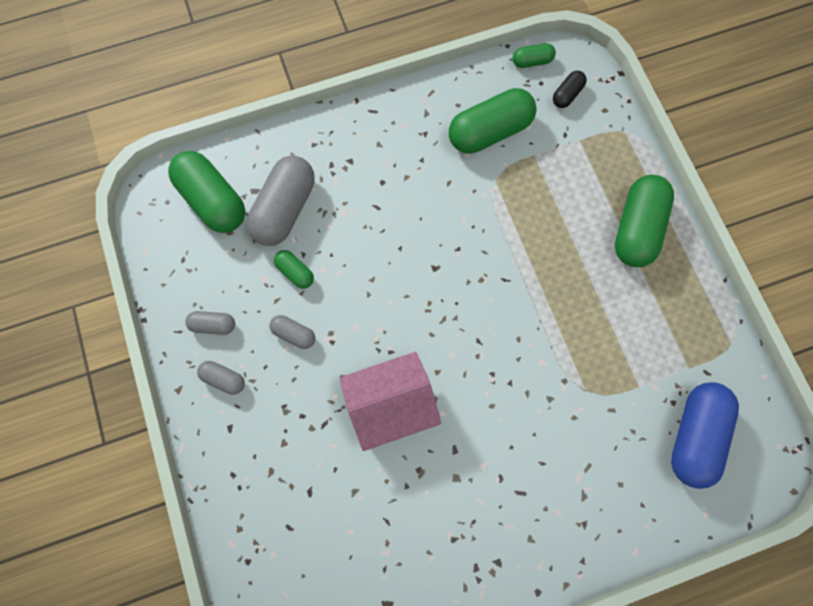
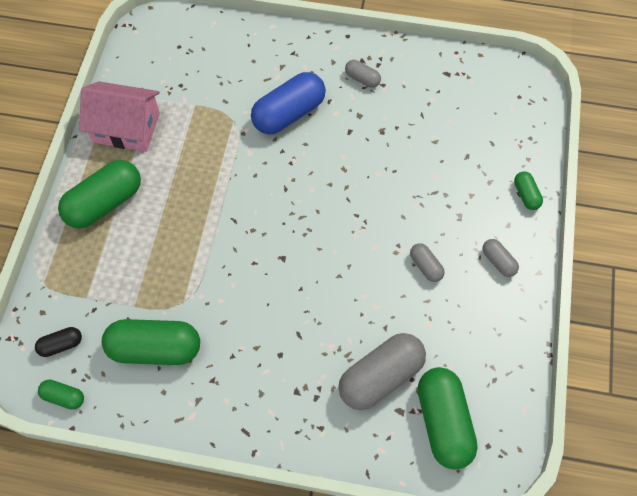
camera: 150 degrees left, 10 degrees down
grey capsule [185,311,235,335] -> grey capsule moved to [345,60,381,88]
green capsule [274,250,314,289] -> green capsule moved to [514,171,543,210]
pink house [340,352,441,451] -> pink house moved to [79,81,160,152]
blue capsule [671,382,739,489] -> blue capsule moved to [251,72,326,134]

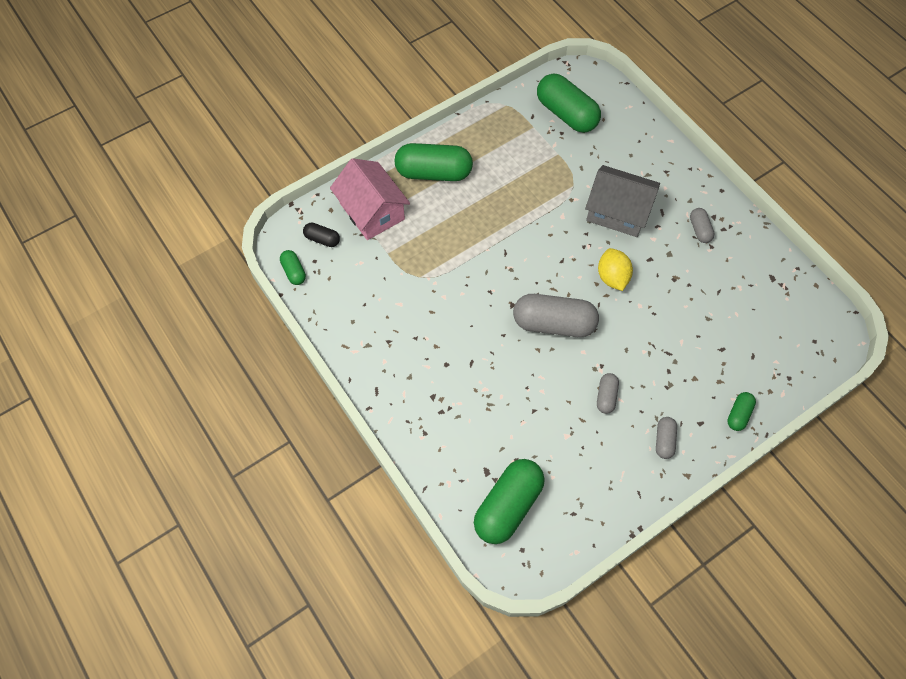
camera: 45 degrees right, 0 degrees up
pink house [79,81,160,152] -> pink house moved to [330,158,410,240]
green capsule [102,319,200,365] -> green capsule moved to [537,73,601,133]
blue capsule [251,72,326,134] -> grey house [585,165,660,237]
grey capsule [338,333,426,410] -> grey capsule moved to [513,294,599,337]
none -> yellow lemon [598,248,633,291]

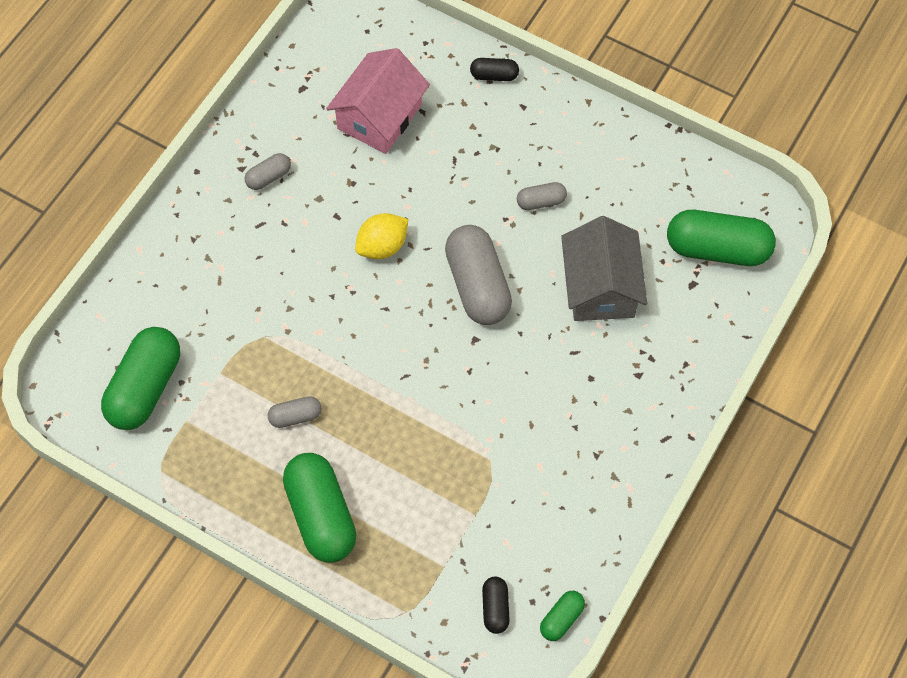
camera: 115 degrees left, 0 degrees up
pink house [330,158,410,240] -> pink house moved to [326,48,430,154]
grey house [585,165,660,237] -> grey house moved to [561,216,647,321]
grey capsule [656,417,677,459] -> grey capsule moved to [268,396,321,428]
green capsule [727,392,756,431] -> black capsule [470,58,519,81]

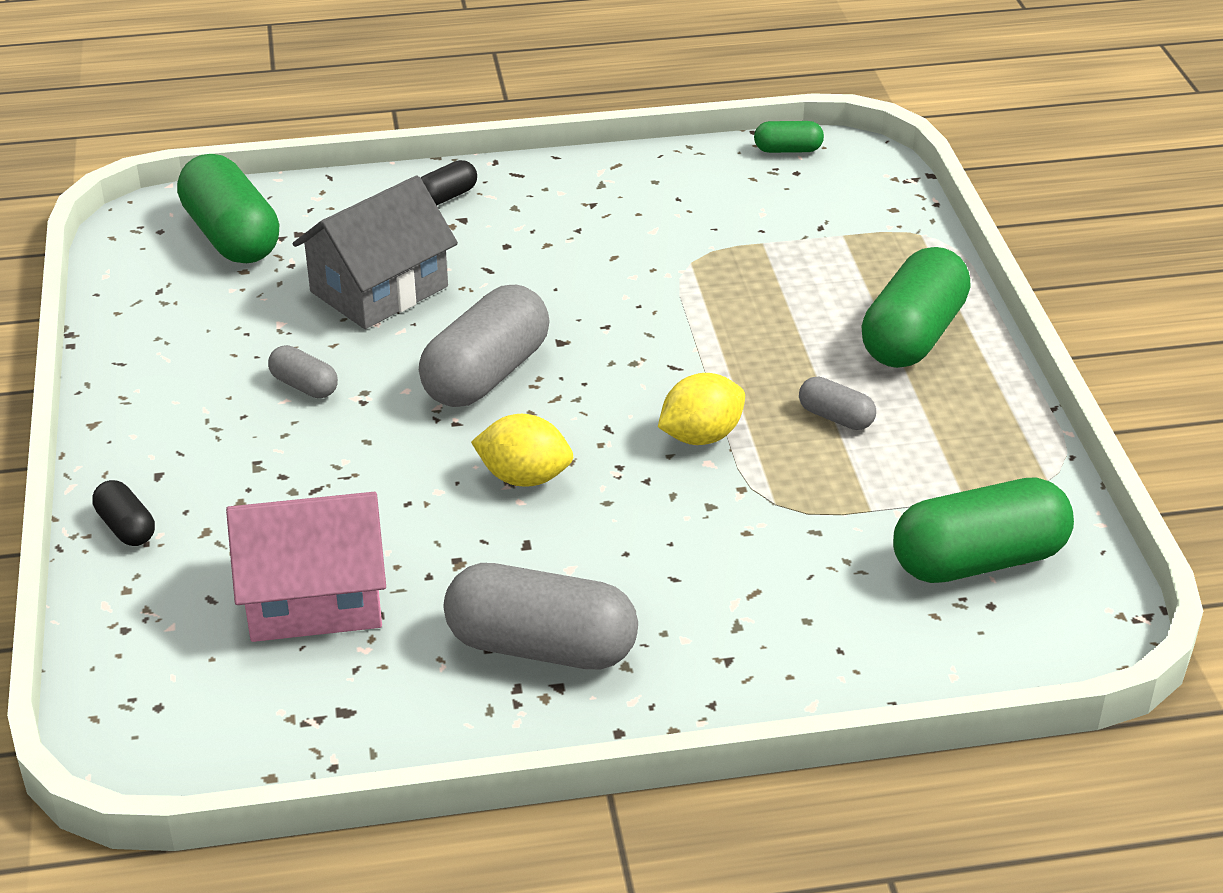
camera: 130 degrees left, 25 degrees down
grey capsule [245,153,291,190] -> grey capsule [444,563,638,669], size x2.07
black capsule [482,576,510,634] -> black capsule moved to [421,160,477,205]
none -> yellow lemon [658,373,745,445]

